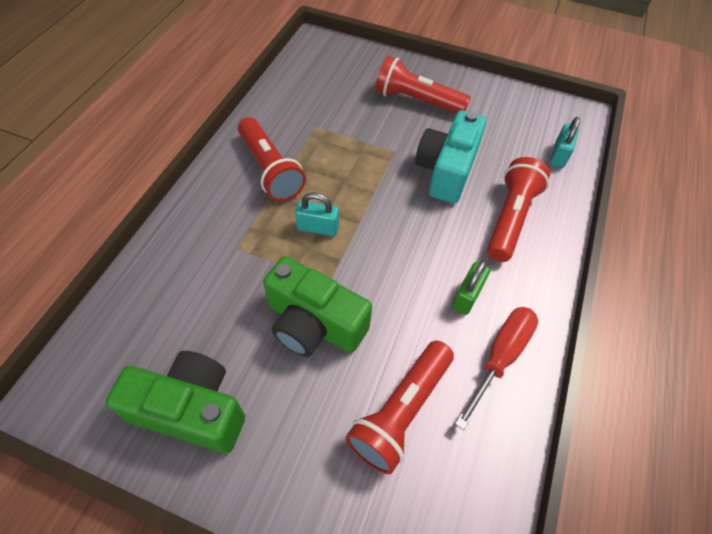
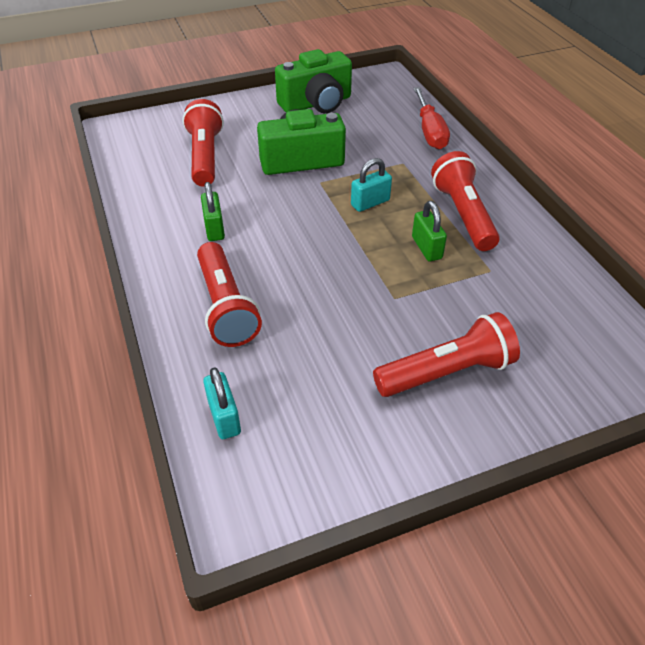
camera: 140 degrees right, 10 degrees down
red flashlight [238,117,306,201] -> red flashlight turned 60 degrees clockwise [431,151,500,251]
turquoise camera [415,110,486,204] -> none
red screwdriver [455,307,538,430] -> red screwdriver moved to [414,87,450,149]
none -> green padlock [412,201,447,261]

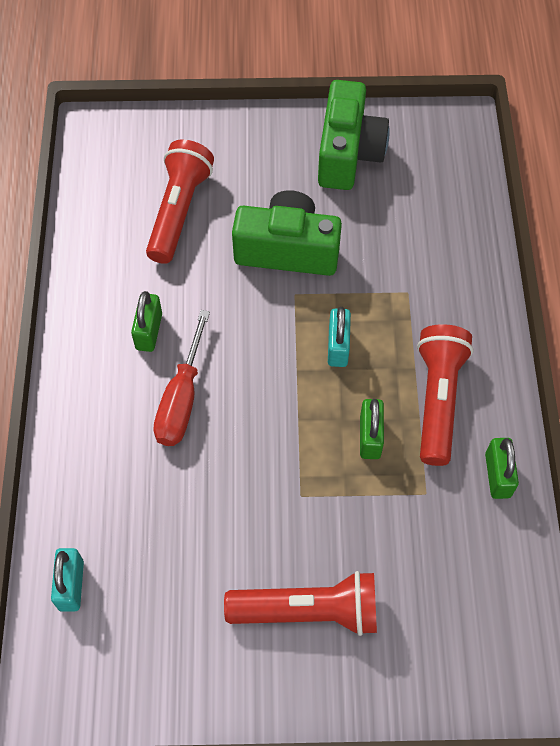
camera: 20 degrees right, 15 degrees up
red flashlight [197,242,262,347] -> none
green camera [275,49,352,113] -> green camera turned 75 degrees counterclockwise [318,80,390,190]
turquoise padlock [351,158,392,212] -> turquoise padlock turned 75 degrees counterclockwise [328,307,351,367]
red screwdriver [414,87,450,149] -> red screwdriver moved to [153,310,210,446]
none -> green padlock [485,438,519,499]

